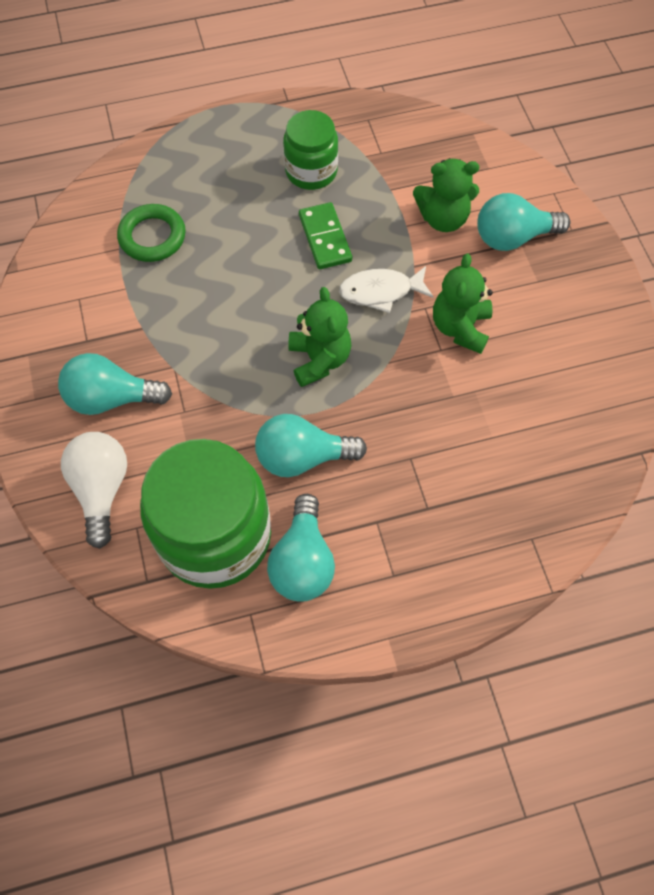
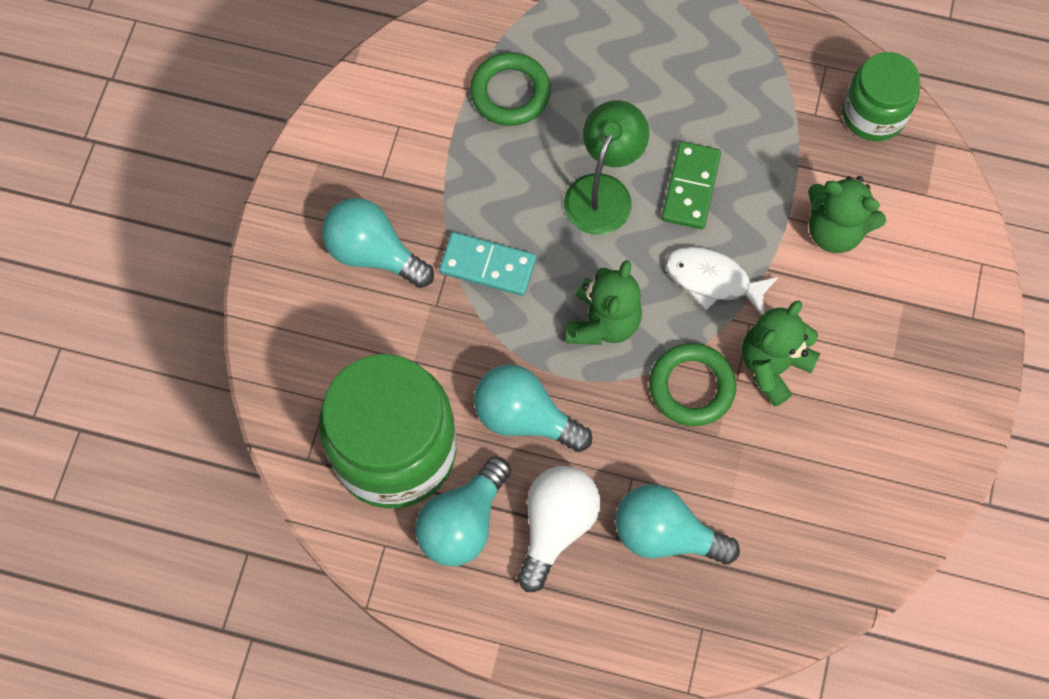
camera: 30 degrees right, 5 degrees up
white light bulb [61,432,127,549] -> white light bulb moved to [517,466,601,592]
green jar [283,110,338,190] -> green jar moved to [842,52,920,141]
turquoise light bulb [477,193,570,251] -> turquoise light bulb moved to [615,484,740,565]
none -> turquoise domino [439,232,536,296]
none -> green lamp [564,100,649,235]
none -> green ring [649,343,736,426]

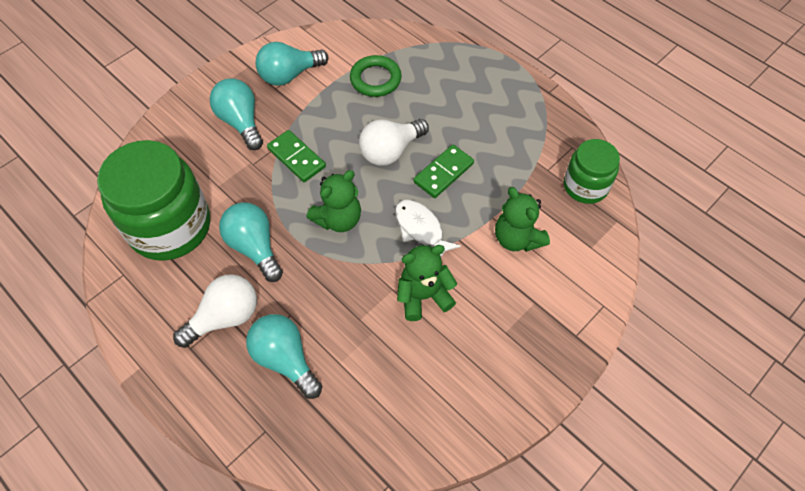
camera: 30 degrees right, 10 degrees down
turquoise light bulb [415,456,511,566] -> turquoise light bulb moved to [255,42,329,86]
turquoise domino [439,232,536,296] -> green domino [267,130,326,182]
green lamp [564,100,649,235] -> white light bulb [359,119,429,166]
green ring [649,343,736,426] -> none

